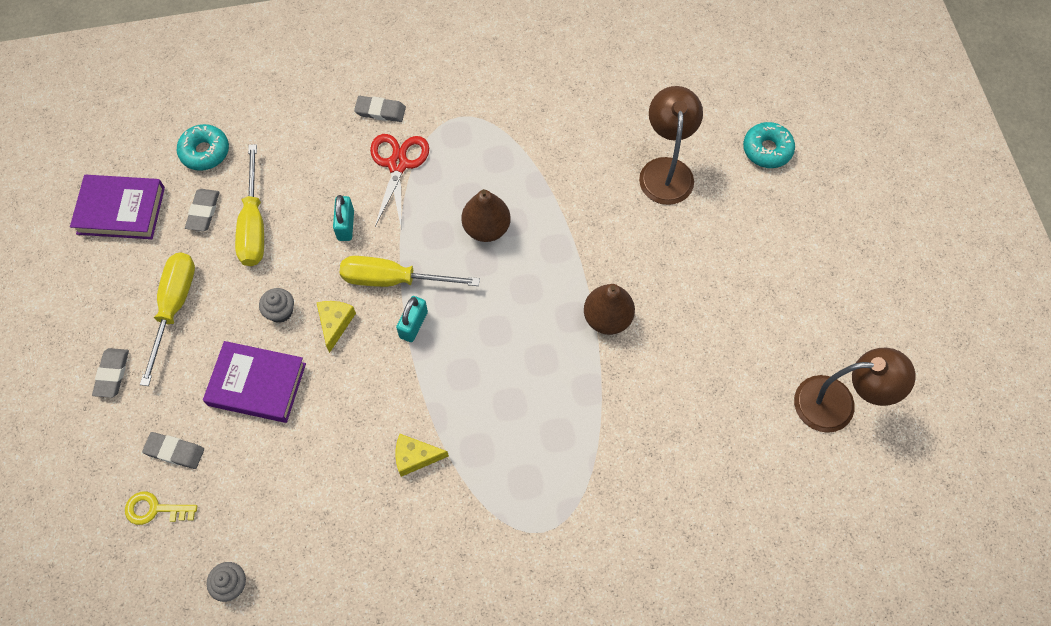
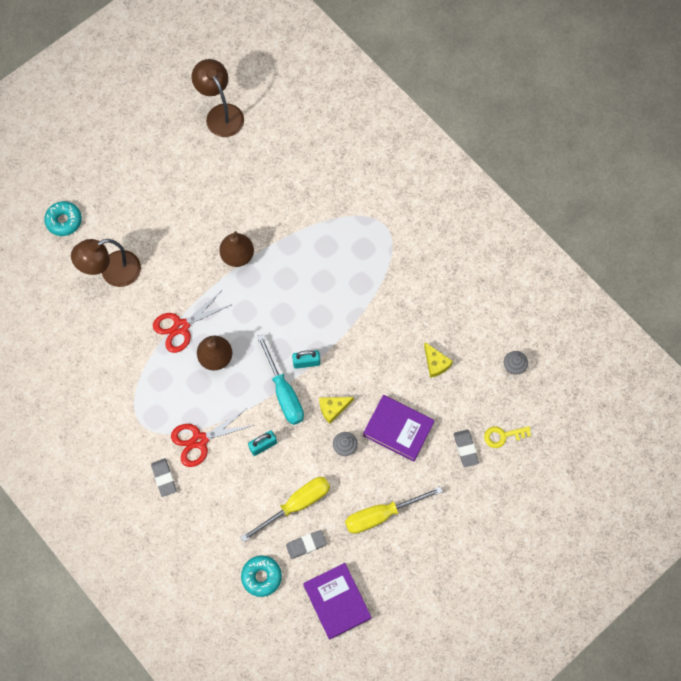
camera: 120 degrees left, 5 degrees up
grey eraser [92,348,129,398] -> none
yellow key [125,492,197,525] -> yellow key turned 105 degrees clockwise [484,426,531,448]
purple book [203,341,306,423] -> purple book turned 45 degrees counterclockwise [363,395,434,462]
yellow screwdriver [340,256,480,287] -> turquoise screwdriver [257,334,304,425]
yellow cheese [395,434,449,477] -> yellow cheese moved to [424,342,453,378]
none -> red scissors [153,291,231,353]

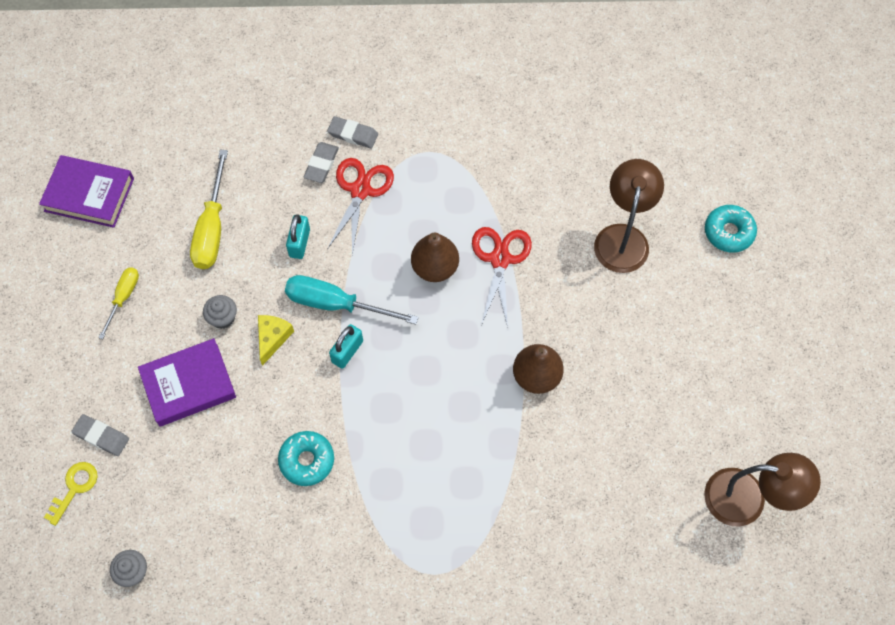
camera: 130 degrees right, 5 degrees down
turquoise donut [241,555,282,597] -> turquoise donut moved to [278,431,334,486]
grey eraser [286,530,327,559] -> grey eraser moved to [304,142,339,183]
yellow screwdriver [345,486,443,534] -> yellow screwdriver [98,267,139,339], size x0.58
yellow cheese [424,342,453,378] -> none

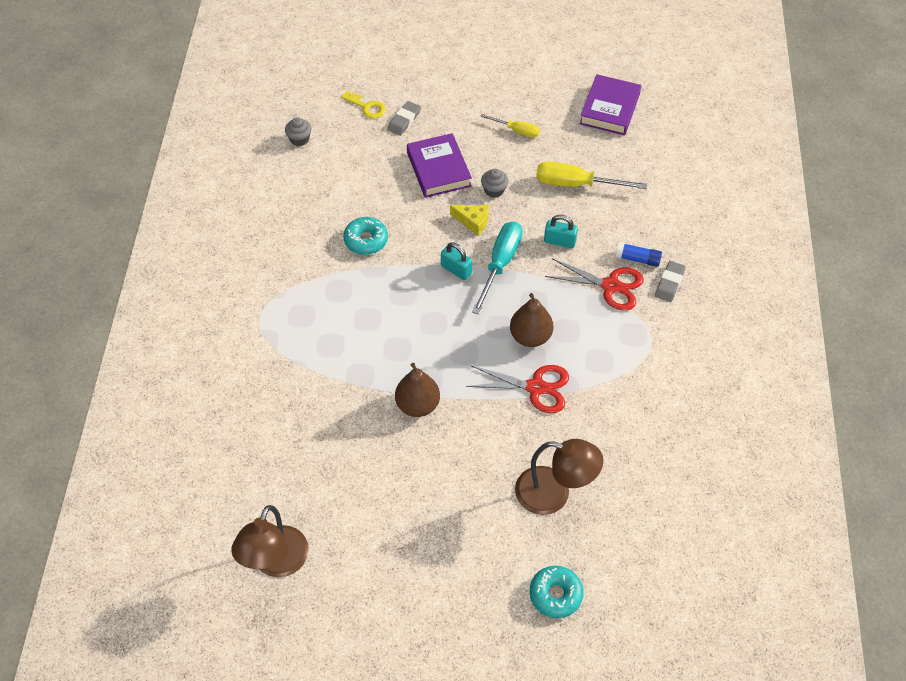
camera: 95 degrees right, 10 degrees down
grey eraser [304,142,339,183] -> blue glue stick [616,242,662,267]

